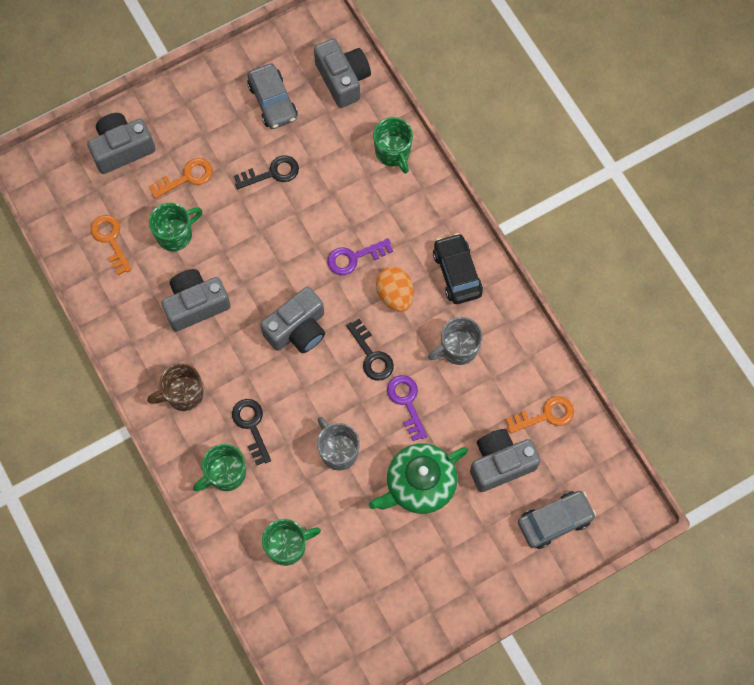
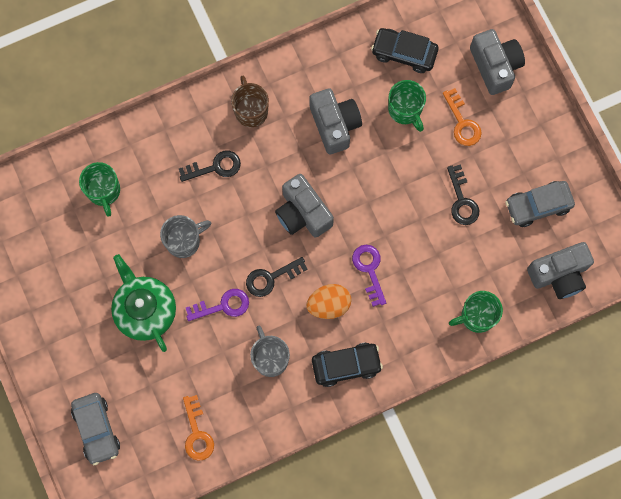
camera: 95 degrees right, 5 degrees up
orange key [91,215,132,275] -> black car [371,28,439,73]
green mug [193,444,246,491] -> none
grey camera [470,429,541,492] -> none

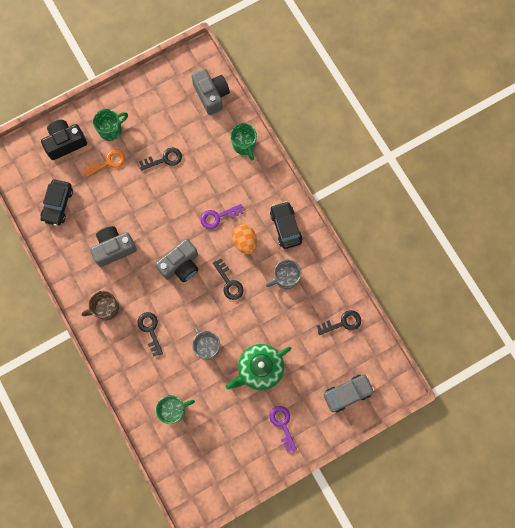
camera: 95 degrees left, 0 degrees up
orange key [183,395,214,461] -> black key [317,310,361,335]
purple key [186,289,249,321] -> purple key moved to [270,406,297,453]
green mug [388,80,426,132] -> green mug moved to [93,109,128,141]
grey camera [470,29,525,95] -> black camera [41,120,87,160]
grey car [506,181,575,227] -> none

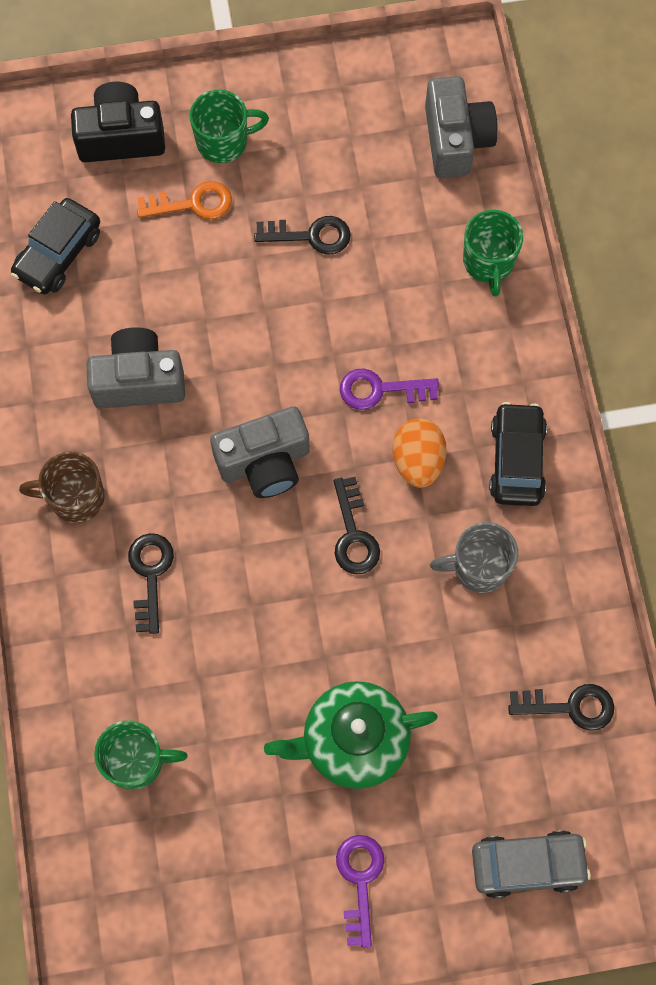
camera: 20 degrees right, 5 degrees down
grey mug [192,326,220,360] -> none

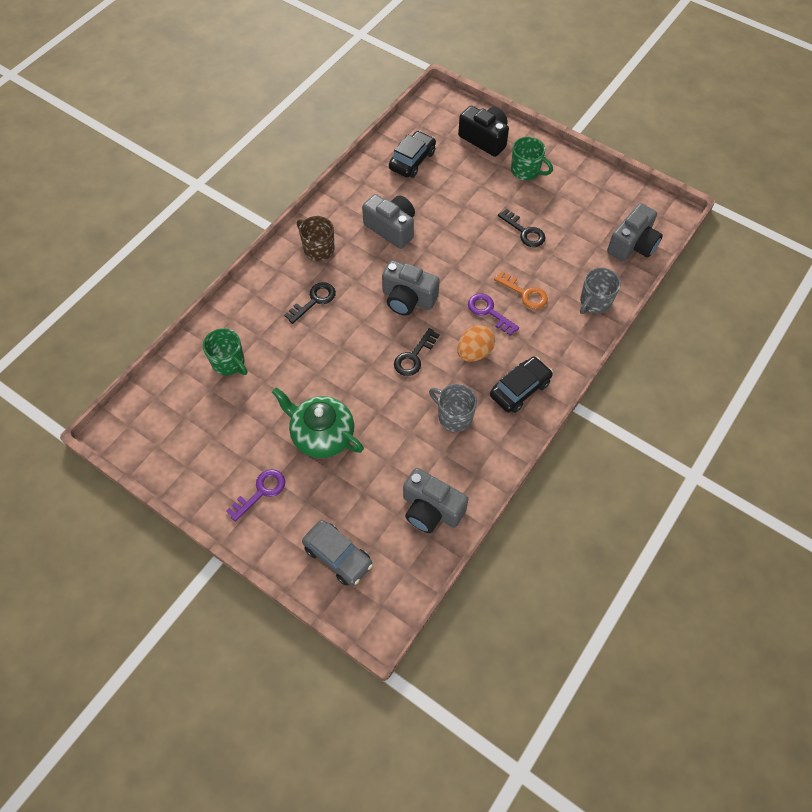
camera: 45 degrees right, 10 degrees down
black car [11,198,100,294] -> black car turned 135 degrees clockwise [389,131,436,178]
orange key [137,181,232,219] -> orange key moved to [494,271,548,309]
green mug [463,210,523,297] -> grey mug [580,268,621,314]
black key [508,684,614,731] -> grey camera [403,468,468,533]

